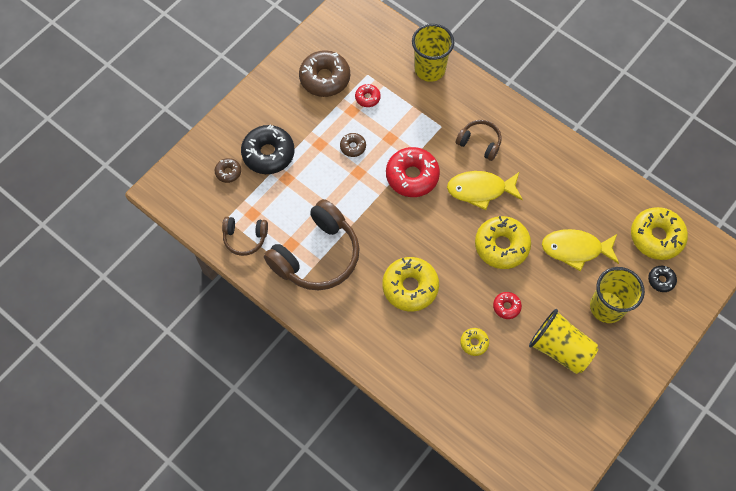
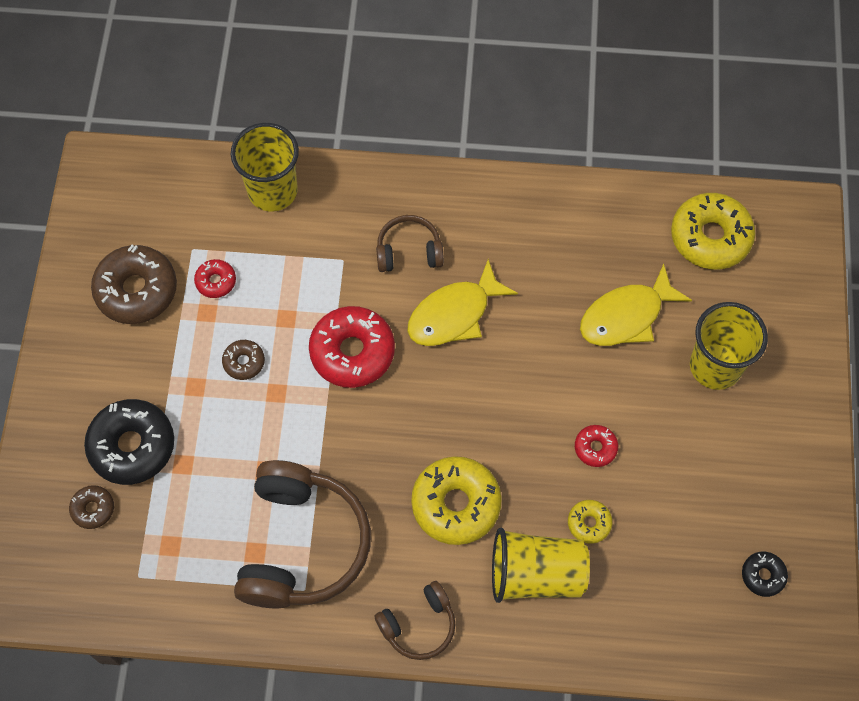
camera: 35 degrees left, 0 degrees up
brown headphones [222,217,268,256] -> brown headphones moved to [374,581,455,660]
yellow donut [475,216,531,269] -> none
yellow cup [529,309,598,374] -> yellow cup moved to [492,528,590,603]
black donut [648,266,677,292] -> black donut moved to [742,552,788,597]

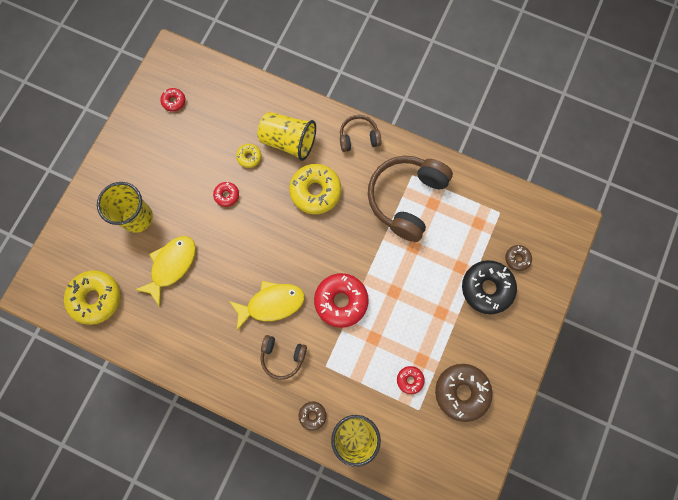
camera: 160 degrees left, 10 degrees up
brown donut [222,340,265,380] -> brown donut moved to [298,401,326,431]
yellow fish [580,264,692,346] -> yellow fish turned 45 degrees counterclockwise [135,236,196,307]
black donut [742,552,788,597] -> red donut [160,88,185,112]

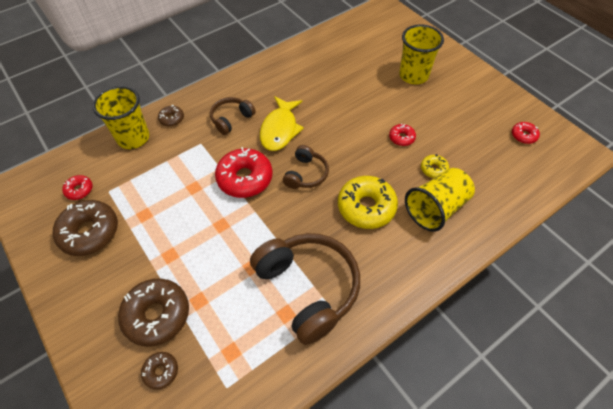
camera: 120 degrees right, 20 degrees down
yellow donut [64,270,120,325] -> none
yellow fish [135,236,196,307] -> none
brown headphones [340,115,382,152] -> brown headphones moved to [283,145,329,189]
red donut [397,366,425,394] -> red donut moved to [62,175,93,200]
black donut [462,260,517,314] -> brown donut [118,279,189,347]

